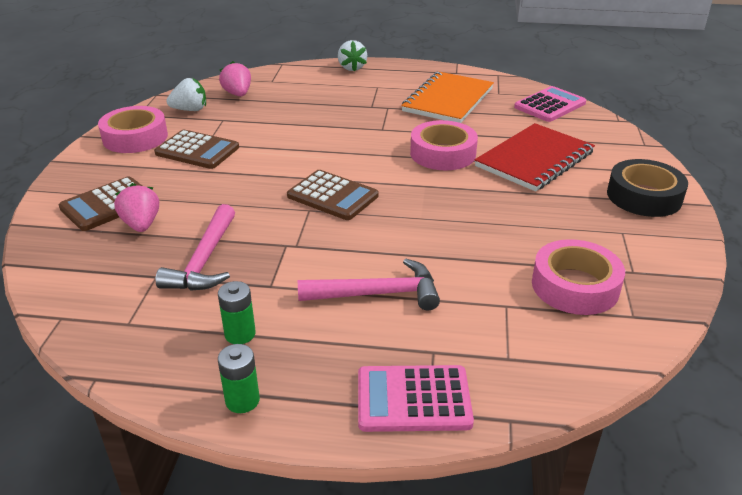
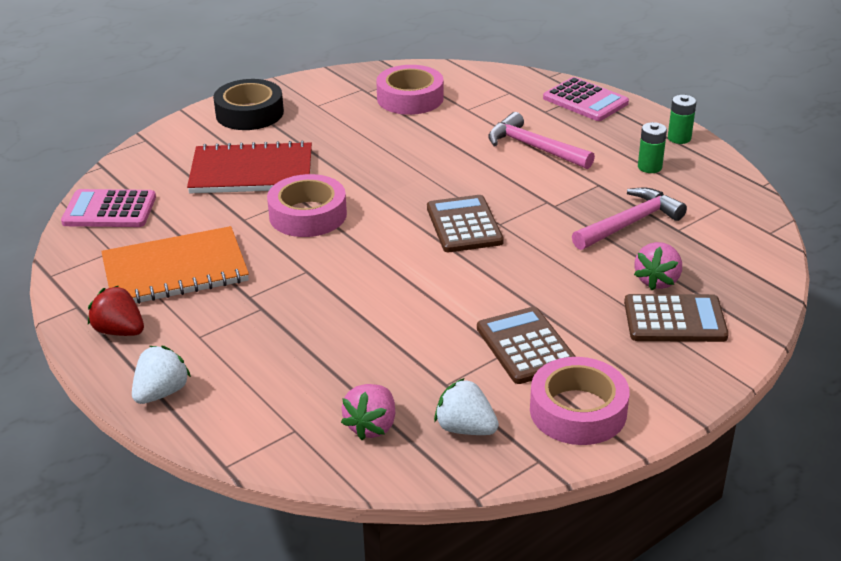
camera: 135 degrees left, 0 degrees up
none -> red strawberry [88,286,144,336]

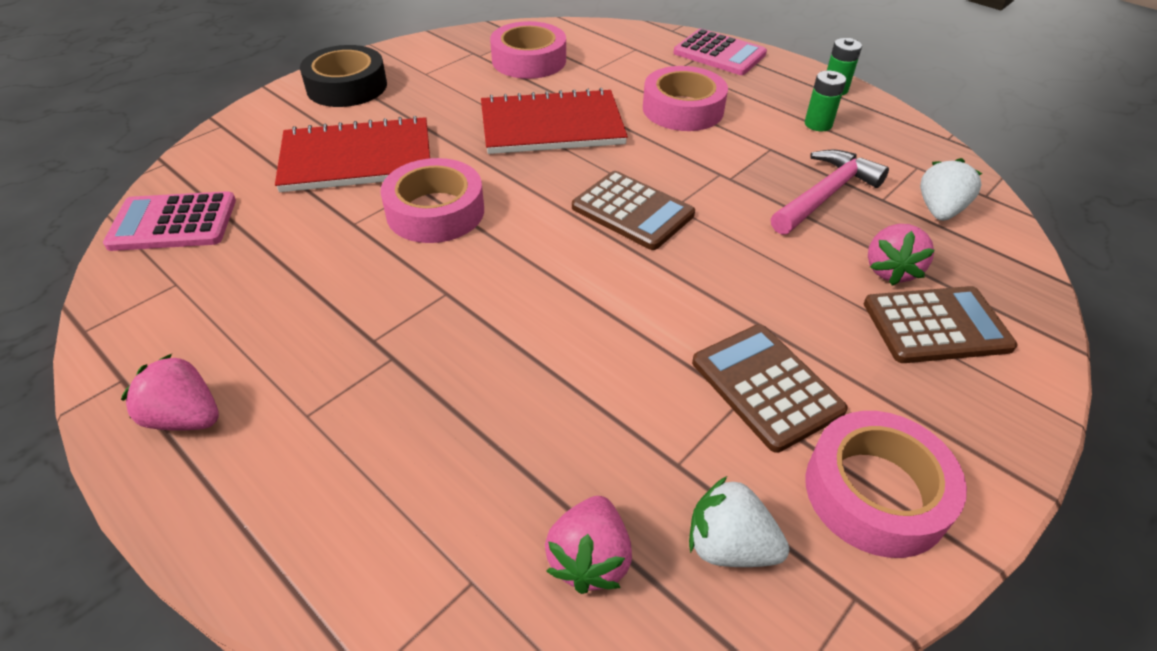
camera: 10 degrees left, 10 degrees up
red strawberry [88,286,144,336] -> pink strawberry [121,354,219,431]
orange notebook [101,226,249,304] -> none
white strawberry [132,346,191,404] -> white strawberry moved to [920,158,983,221]
brown calculator [427,195,504,252] -> brown calculator turned 150 degrees clockwise [572,171,695,250]
pink hammer [488,112,595,169] -> pink tape [643,66,728,131]
none -> red notebook [481,88,628,154]

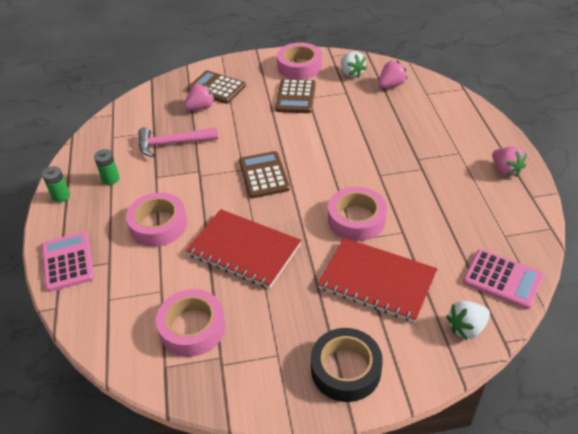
camera: 140 degrees left, 0 degrees up
white strawberry [920,158,983,221] -> white strawberry moved to [446,301,490,340]

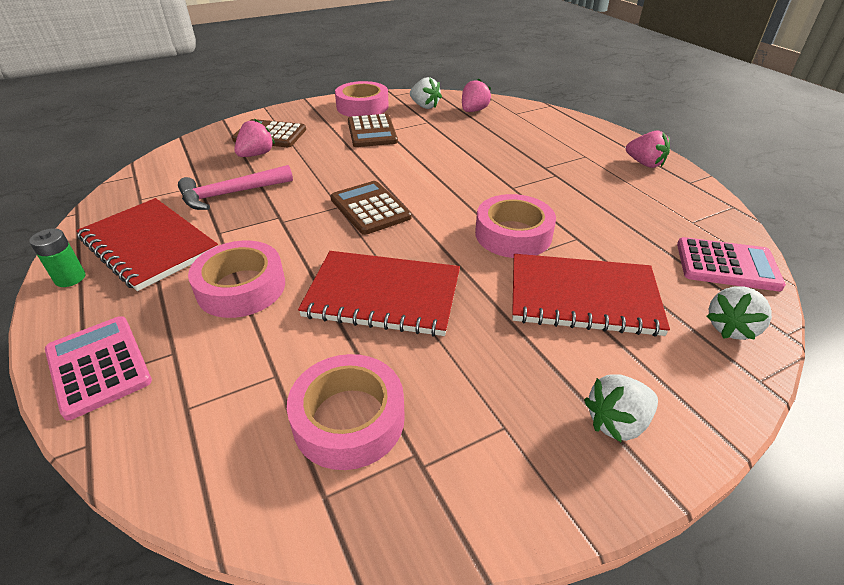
camera: 20 degrees left, 5 degrees down
green battery [94,149,119,185] -> red notebook [76,198,218,291]
black tape [311,328,383,402] -> white strawberry [584,374,658,442]

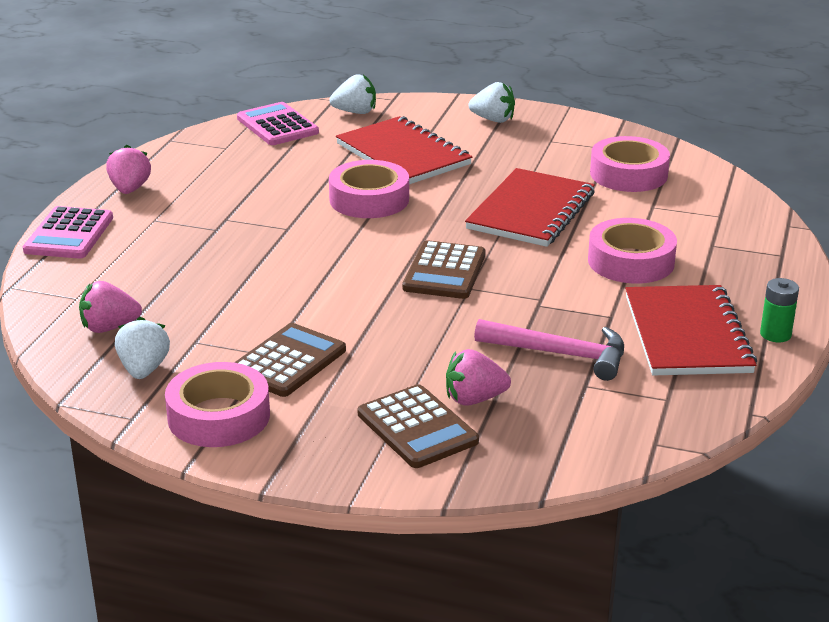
camera: 135 degrees left, 10 degrees down
pink calculator [45,316,152,420] -> pink calculator moved to [23,206,113,259]
red notebook [298,251,460,336] -> red notebook turned 60 degrees clockwise [465,168,595,247]

